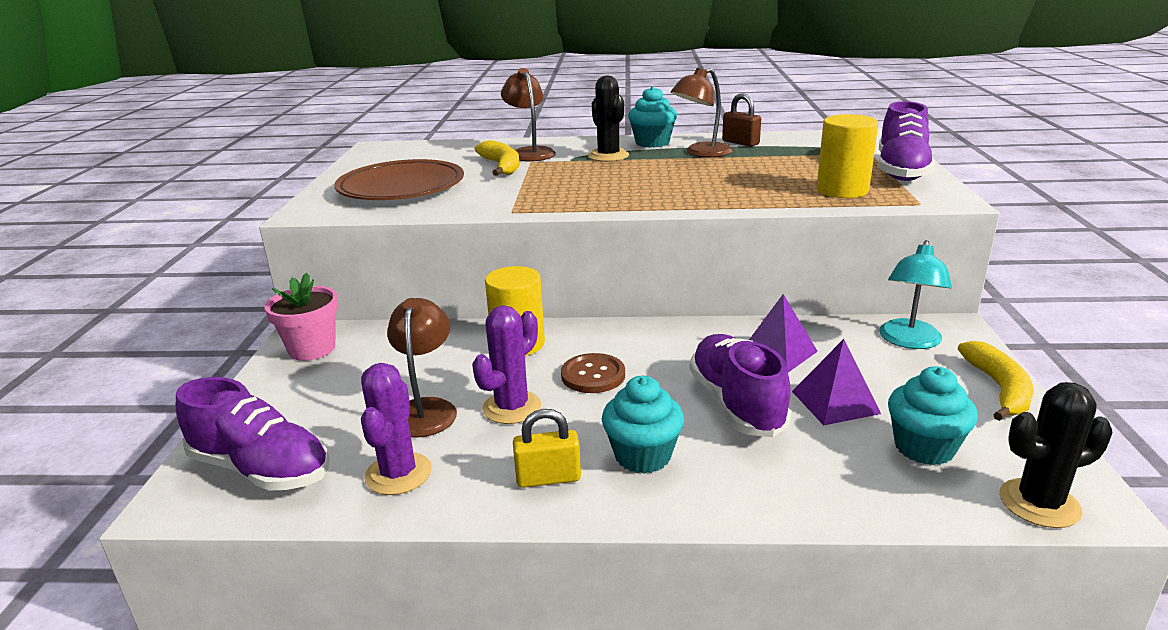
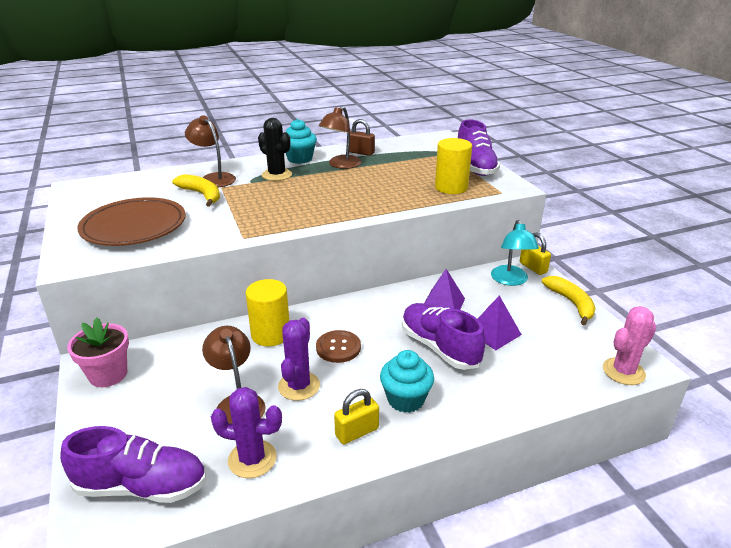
camera: 25 degrees left, 5 degrees up
purple cactus [361,363,432,495] -> purple cactus turned 60 degrees counterclockwise [211,387,282,478]
turquoise cupcake [888,366,978,465] -> none
black cactus [1000,382,1113,528] -> pink cactus [603,306,656,385]
none -> yellow padlock [520,232,551,275]

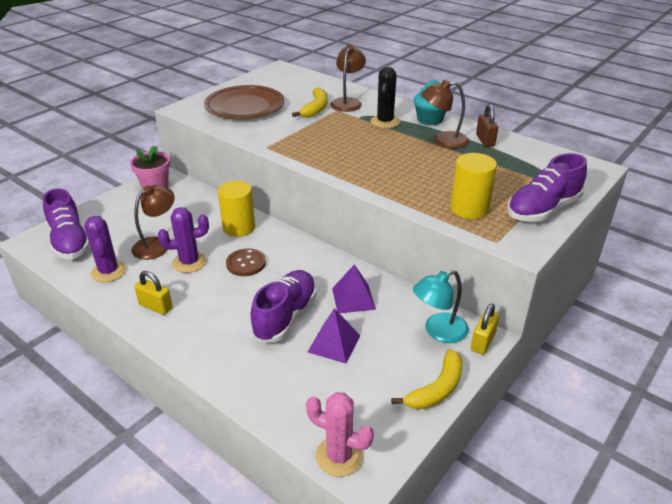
camera: 60 degrees right, 5 degrees up
turquoise cupcake [380,350,434,413] -> none

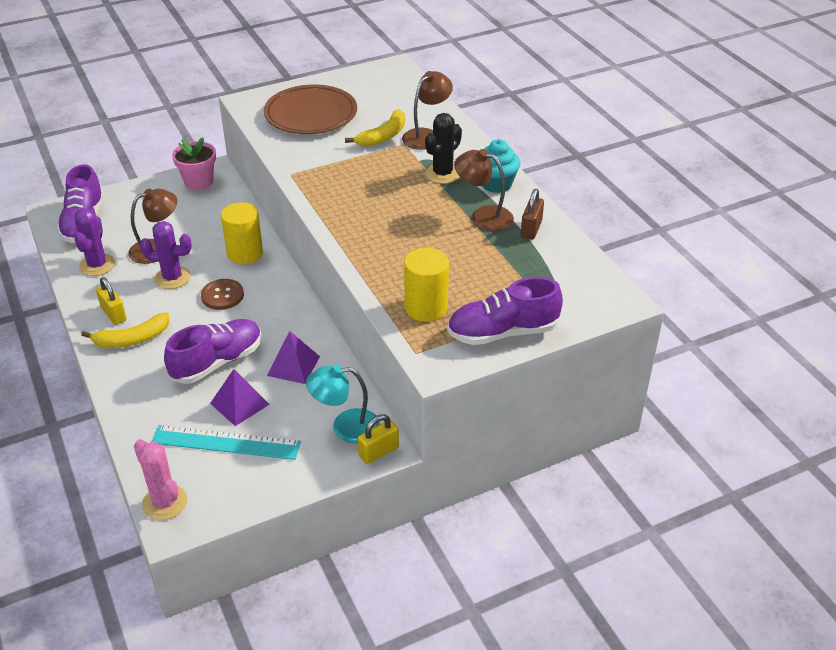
camera: 25 degrees right, 5 degrees up
yellow banana [391,349,463,409] -> yellow banana moved to [81,312,170,348]
none -> turquoise ruler [152,425,301,460]

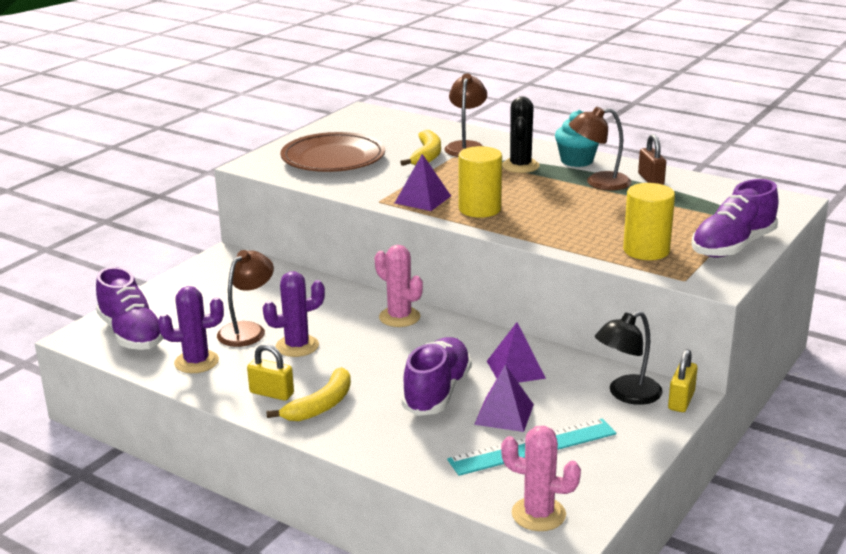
camera: 30 degrees left, 15 degrees down
purple cactus [74,209,115,276] -> purple cactus turned 75 degrees counterclockwise [158,286,224,373]
pink flower pot [172,137,216,190] -> none
brown button [201,279,244,310] -> none
yellow cylinder [221,202,263,264] -> yellow cylinder moved to [458,146,502,218]
turquoise lamp [306,365,380,443] -> black lamp [595,311,663,405]
none -> pink cactus [375,245,423,327]
none -> purple pyramid [395,154,451,211]

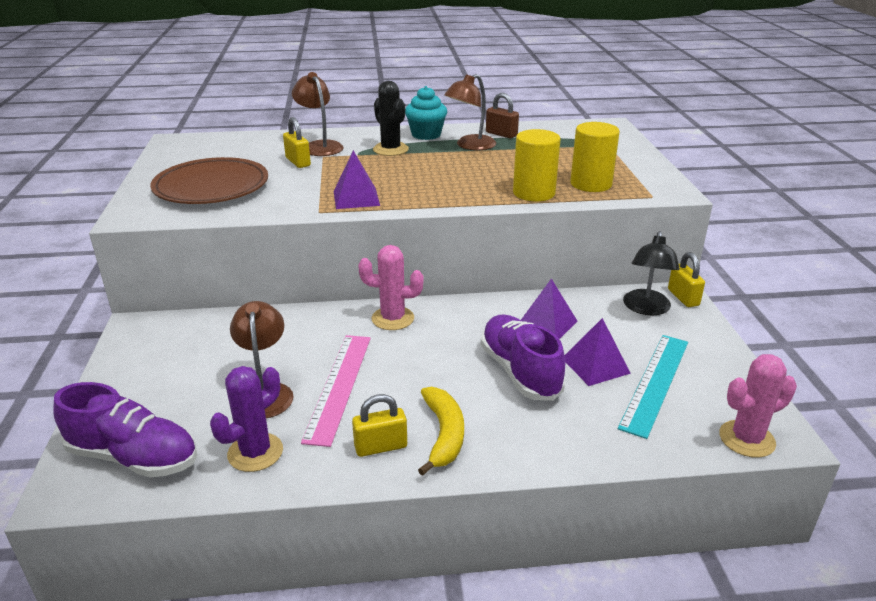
camera: 40 degrees left, 5 degrees up
purple cactus [263,271,325,357] -> pink ruler [301,335,371,447]
yellow banana [400,130,441,166] -> yellow padlock [283,117,311,168]
yellow cylinder [458,146,502,218] -> yellow cylinder moved to [513,129,561,201]
purple shoe [691,179,778,258] -> none

